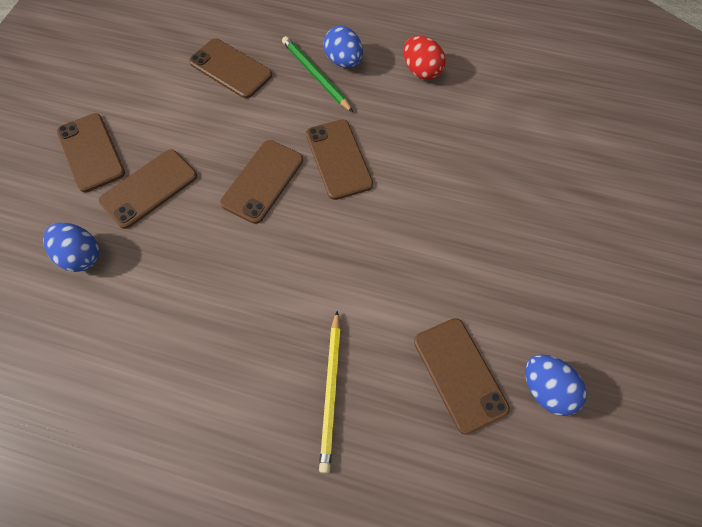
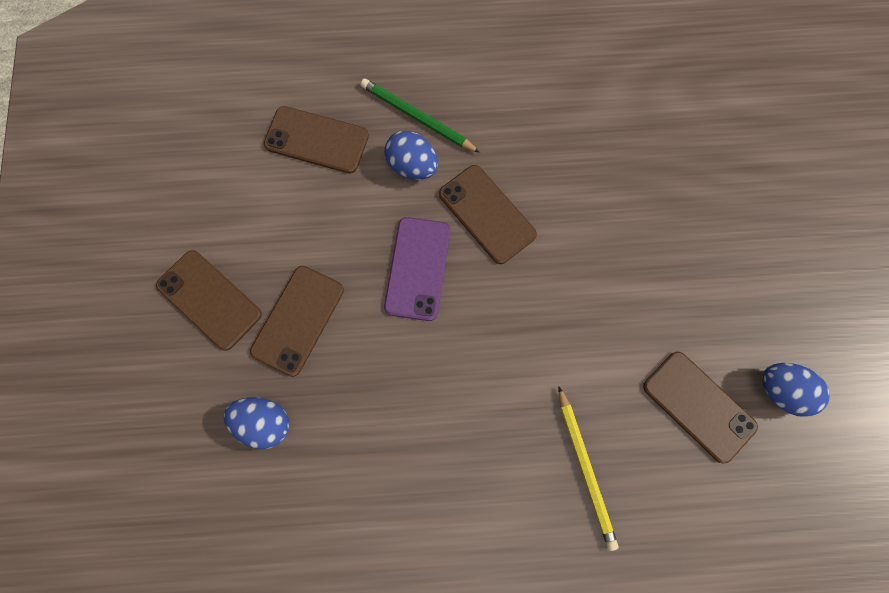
camera: 20 degrees left, 10 degrees up
brown phone [220,140,303,224] -> purple phone [384,217,450,321]
blue egg [324,26,363,68] -> blue egg moved to [384,131,438,180]
red egg [404,36,446,80] -> none

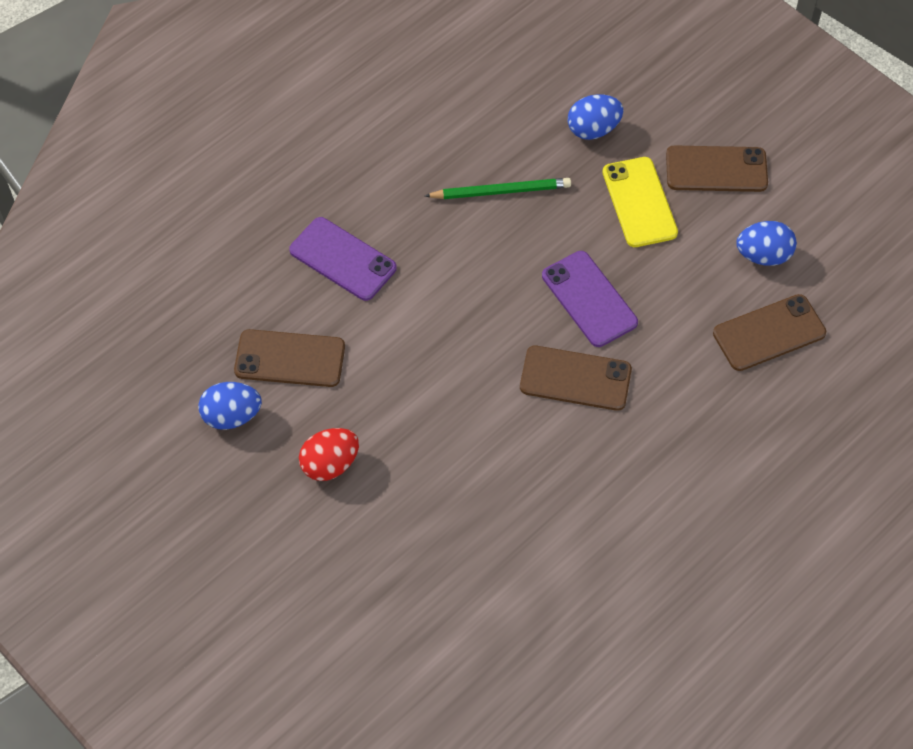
camera: 140 degrees right, 15 degrees down
brown phone [250,266,344,377] -> yellow phone [603,157,678,247]
green pencil [361,78,480,153] -> green pencil moved to [425,178,571,199]
blue egg [384,131,438,180] -> blue egg moved to [736,221,797,266]
yellow pencil [559,387,618,551] -> purple phone [289,217,397,301]
none -> red egg [299,428,359,481]

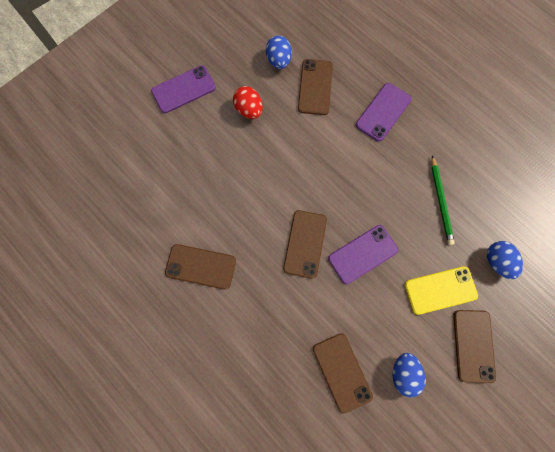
camera: 90 degrees right, 15 degrees up
none -> purple phone [151,65,216,113]
none -> brown phone [165,244,236,290]

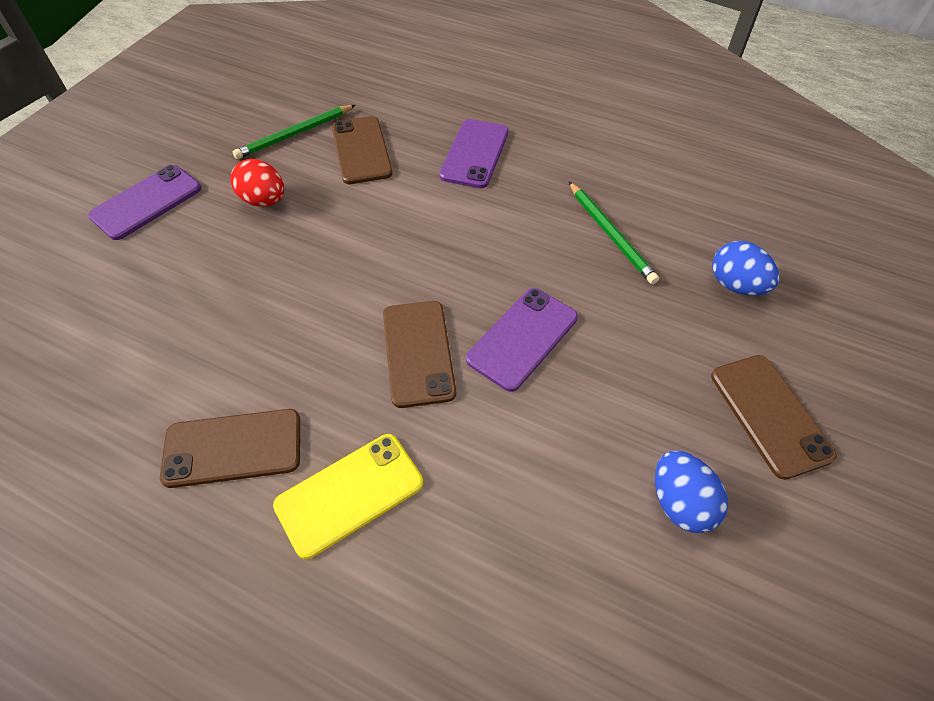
camera: 20 degrees left, 20 degrees down
blue egg [266,36,292,69] -> green pencil [233,105,355,159]
brown phone [313,333,373,414] -> none
yellow phone [405,266,478,315] -> yellow phone moved to [273,434,423,559]

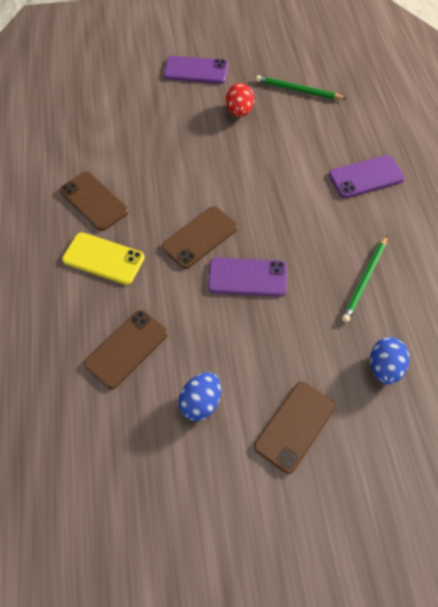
camera: 55 degrees right, 5 degrees up
brown phone [332,116,393,184] -> brown phone moved to [84,310,168,389]

